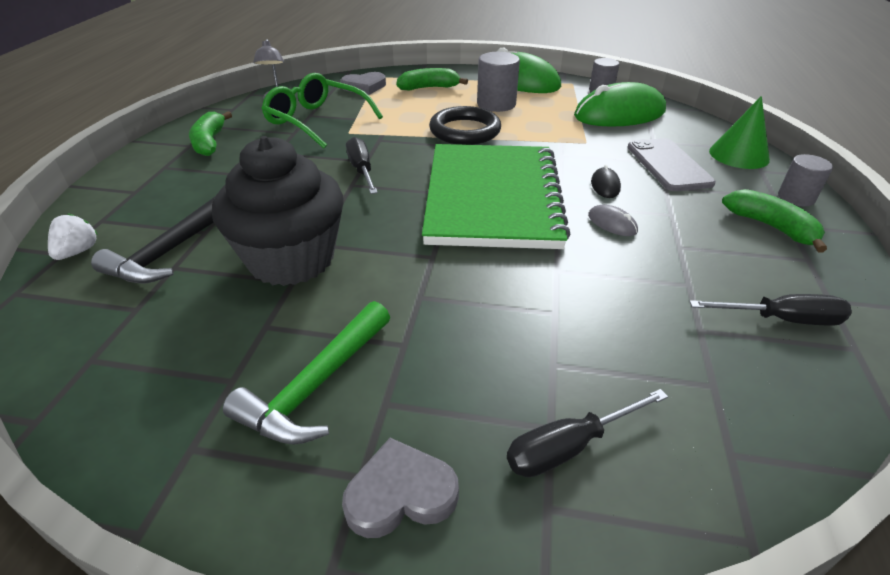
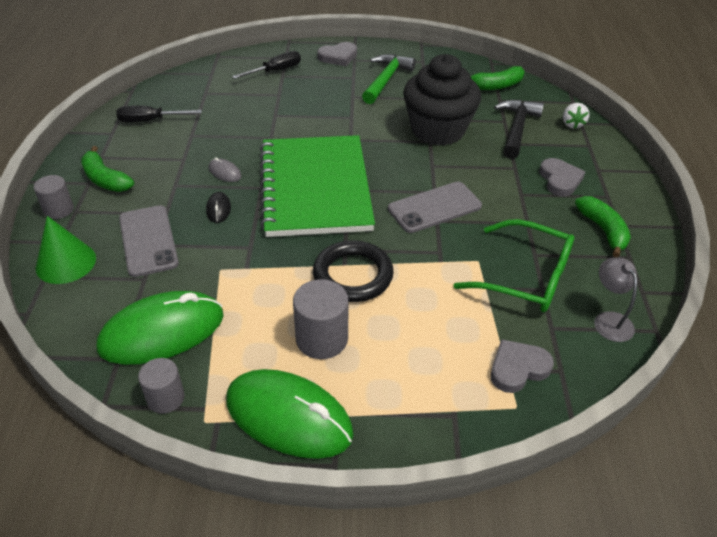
camera: 170 degrees right, 5 degrees up
black screwdriver [346,137,378,194] -> grey phone [388,182,482,233]
green banana [397,68,468,91] -> green banana moved to [471,66,525,90]
none -> grey heart [539,158,585,197]

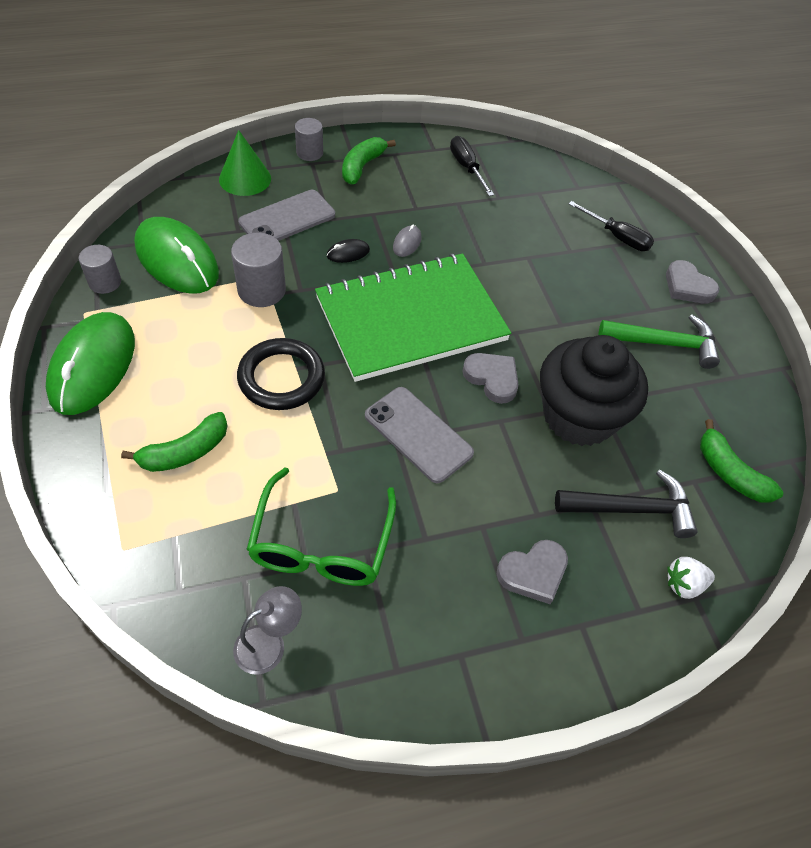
camera: 70 degrees right, 10 degrees up
grey cylinder [293,279,349,359] -> grey cylinder moved to [231,233,286,307]
grey heart [491,339,554,393] -> grey heart moved to [463,353,519,404]
green banana [575,196,631,258] -> green banana moved to [121,412,228,472]

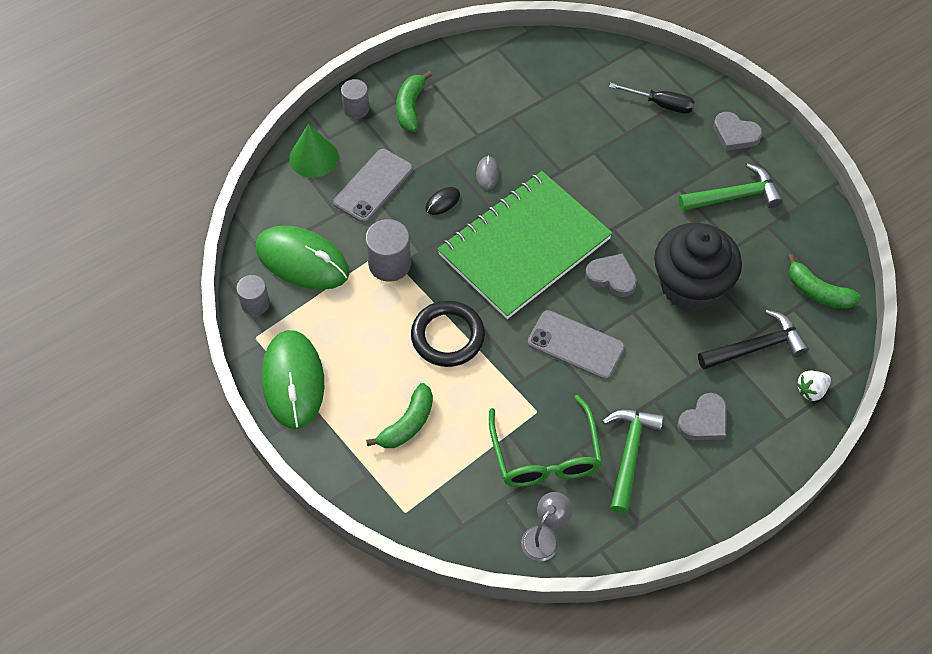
camera: 15 degrees left, 5 degrees up
black screwdriver [450,136,494,196] -> none
none -> green hammer [602,409,664,514]

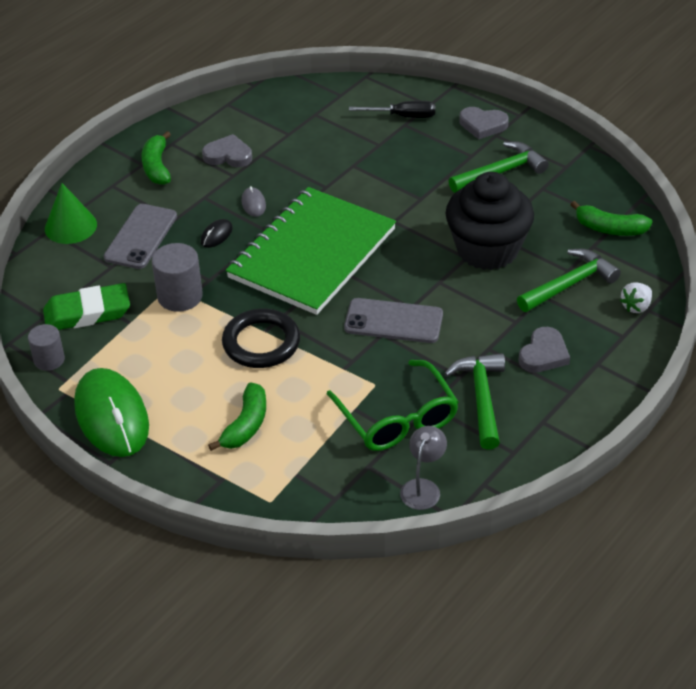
camera: 15 degrees left, 15 degrees down
green mouse [256,225,350,290] -> green eraser [43,283,130,330]
grey cylinder [341,79,370,119] -> none
grey heart [585,253,637,297] -> grey heart moved to [202,134,252,167]
black hammer [698,310,809,370] -> green hammer [517,249,621,312]

